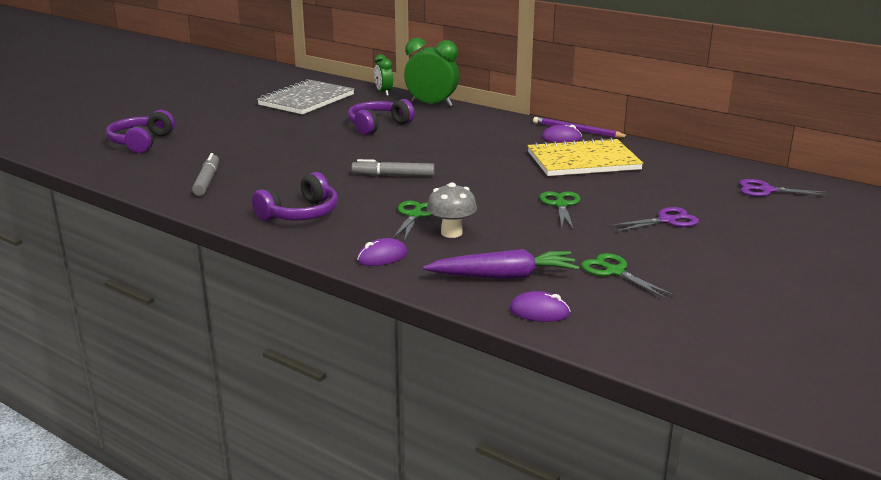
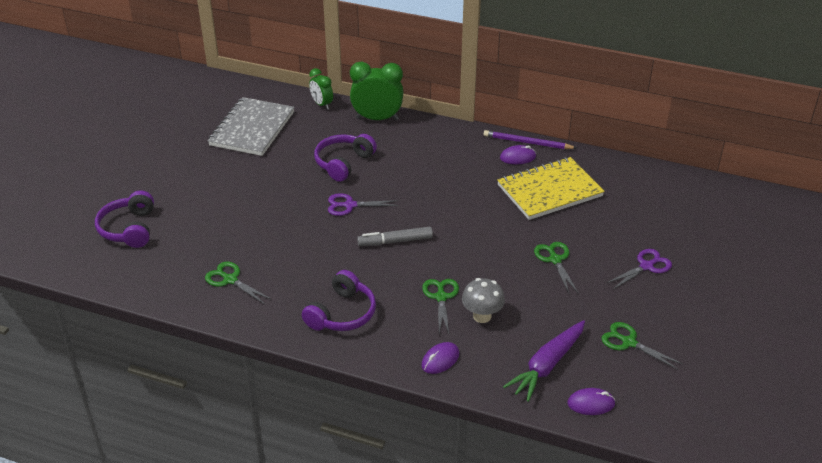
camera: 15 degrees left, 15 degrees up
grey marker [192,153,219,196] -> green scissors [205,261,272,304]
purple carrot [423,249,579,279] -> purple carrot turned 150 degrees clockwise [503,320,585,402]
purple scissors [739,179,829,197] -> purple scissors moved to [328,193,399,216]

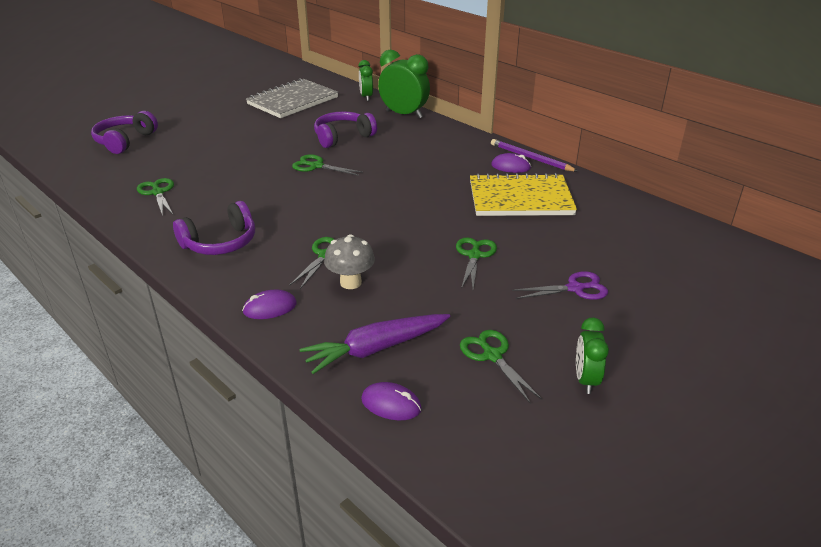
camera: 25 degrees right, 5 degrees down
purple scissors [328,193,399,216] -> green scissors [292,154,363,176]
grey marker [357,227,433,246] -> none
none -> green clock [576,317,609,394]

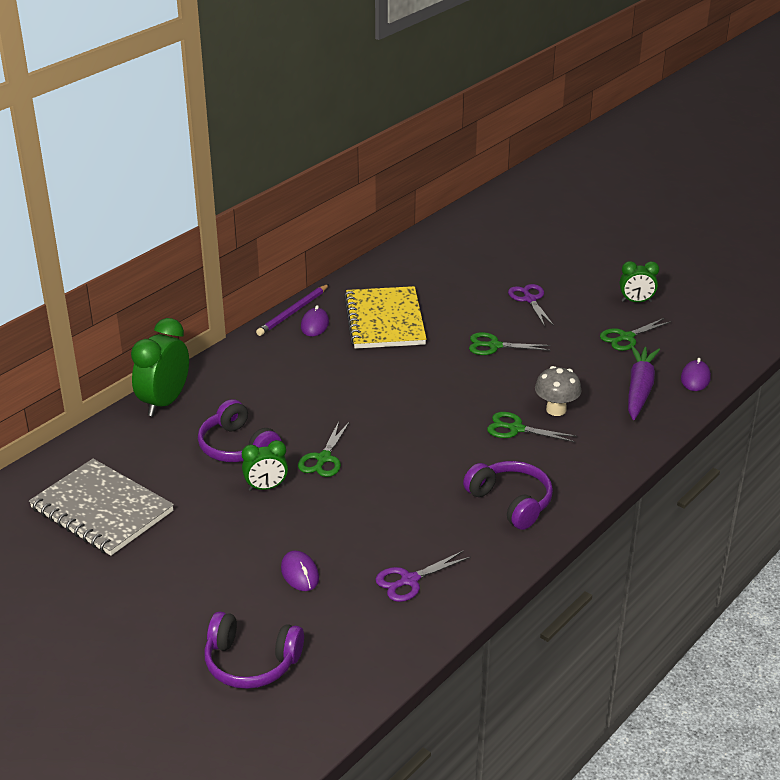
camera: 95 degrees left, 0 degrees up
green scissors [137,178,174,216] -> purple scissors [375,550,471,602]
purple mouse [242,290,297,319] -> purple mouse moved to [281,551,319,591]
purple carrot [300,314,450,374] -> purple carrot turned 135 degrees counterclockwise [628,345,660,420]
green clock [358,60,373,101] -> green clock moved to [242,440,288,491]

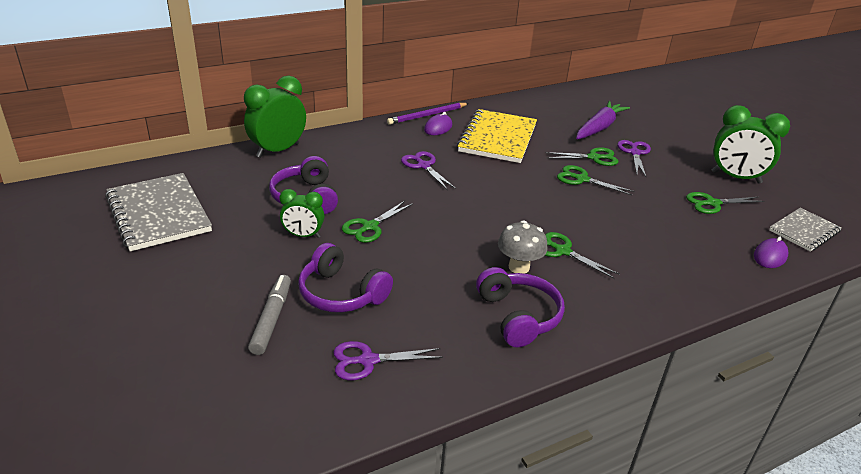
camera: 20 degrees right, 0 degrees up
purple headphones [204,612,304,689] -> purple headphones moved to [298,243,393,313]
purple mouse [281,551,319,591] -> grey marker [248,275,291,355]
grey mushroom [535,366,581,416] -> grey mushroom moved to [498,220,548,274]
green clock [620,261,659,302] -> green clock [711,105,790,184], size x1.70
purple carrot [628,345,660,420] -> purple carrot moved to [576,101,630,139]
none -> purple scissors [401,151,456,190]
none -> green scissors [545,147,619,166]
none -> grey notebook [769,208,842,252]

